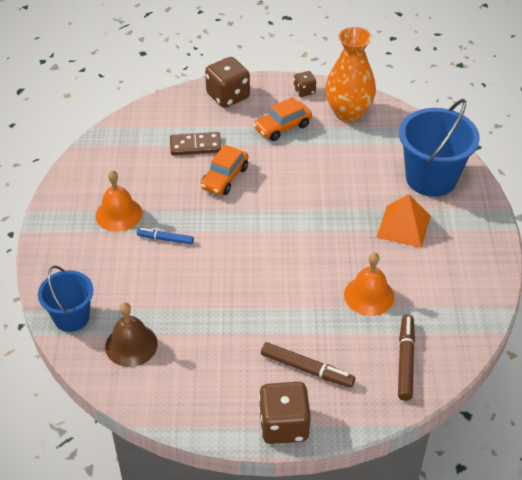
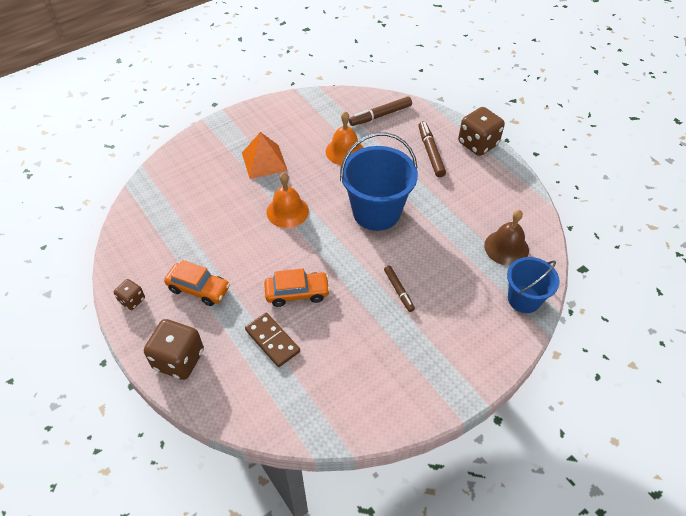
camera: 125 degrees left, 5 degrees up
orange bell [96,170,142,232] -> orange bell moved to [267,172,309,228]
blue marker [137,228,194,244] -> brown marker [384,266,415,312]
orange vase [325,27,376,122] -> none
blue bucket [399,99,480,197] -> blue bucket moved to [340,132,418,231]

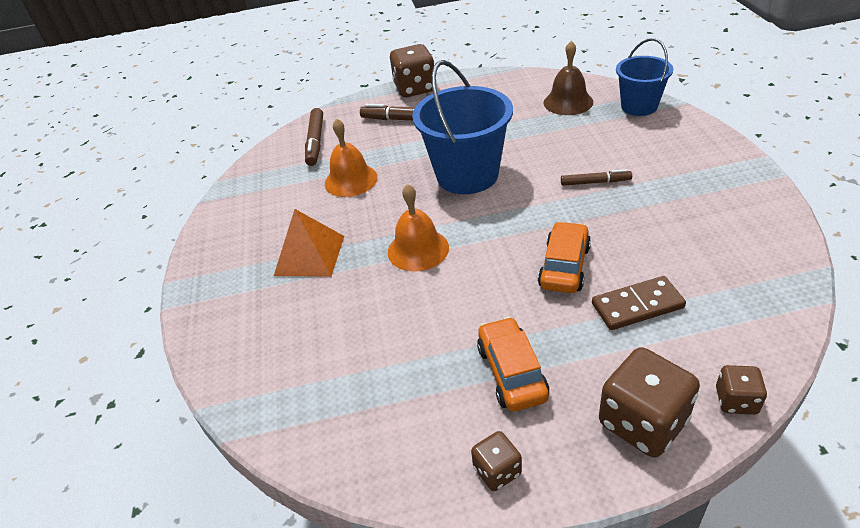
camera: 60 degrees left, 10 degrees down
orange car [164,260,230,306] -> orange car turned 60 degrees counterclockwise [477,317,549,411]
none -> brown dice [716,365,767,415]

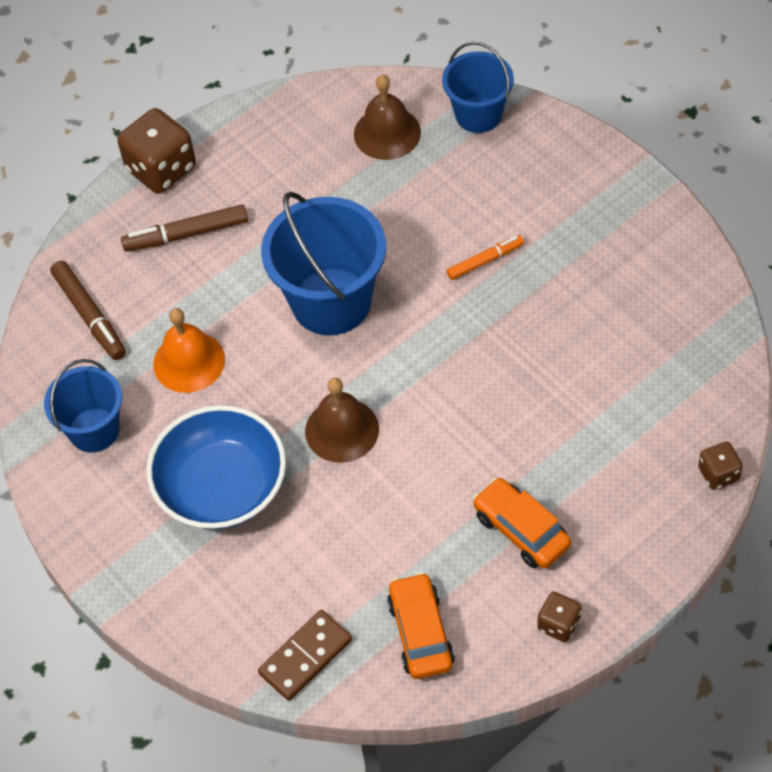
camera: 30 degrees left, 15 degrees up
orange pyramid [274,209,344,277] -> blue bowl [146,405,286,529]
orange bell [388,184,449,272] -> brown bell [305,378,379,463]
orange car [538,221,591,293] -> orange car moved to [387,572,455,679]
brown marker [561,169,632,186] -> orange marker [447,235,524,280]
brown domino [592,276,686,330] -> brown domino moved to [258,610,352,701]
brown dice [599,347,700,458] -> none
none -> blue bucket [44,359,122,452]

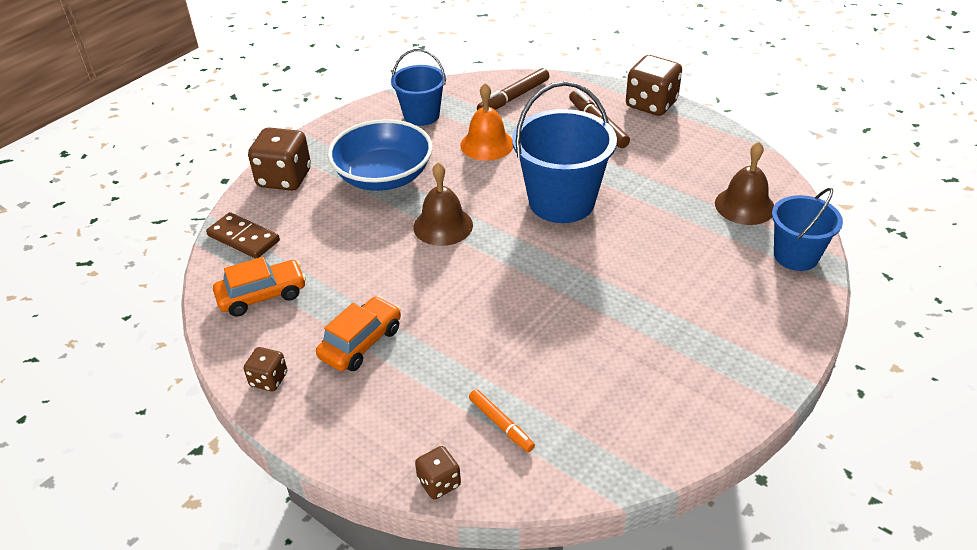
camera: 75 degrees right, 15 degrees down
orange marker [447,235,524,280] -> orange marker moved to [469,389,535,452]
none -> brown dice [248,127,311,191]

